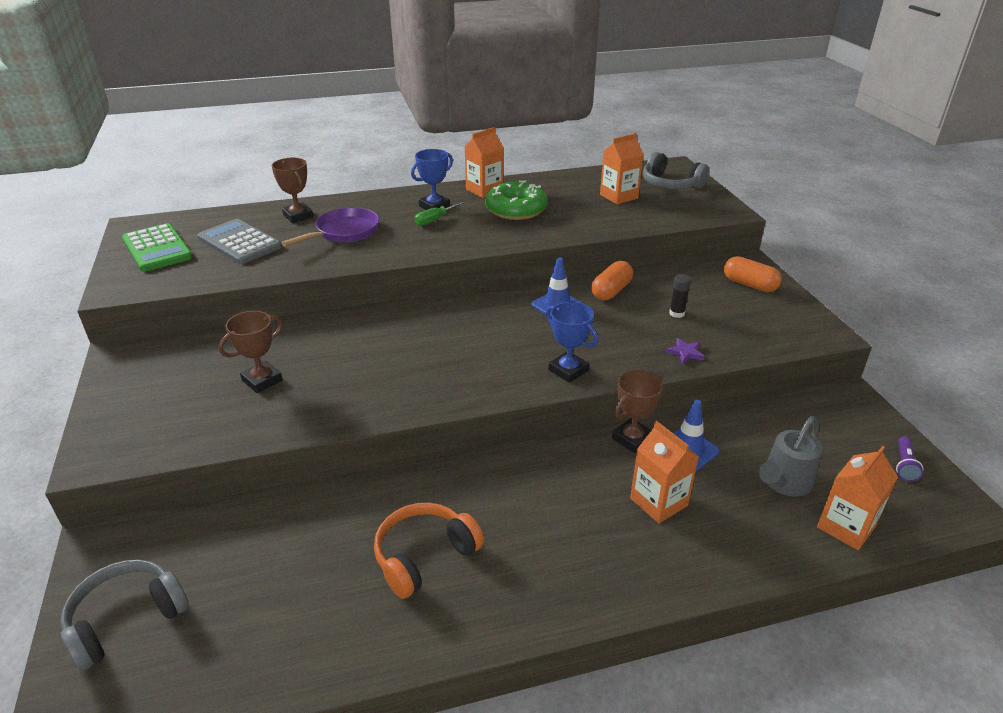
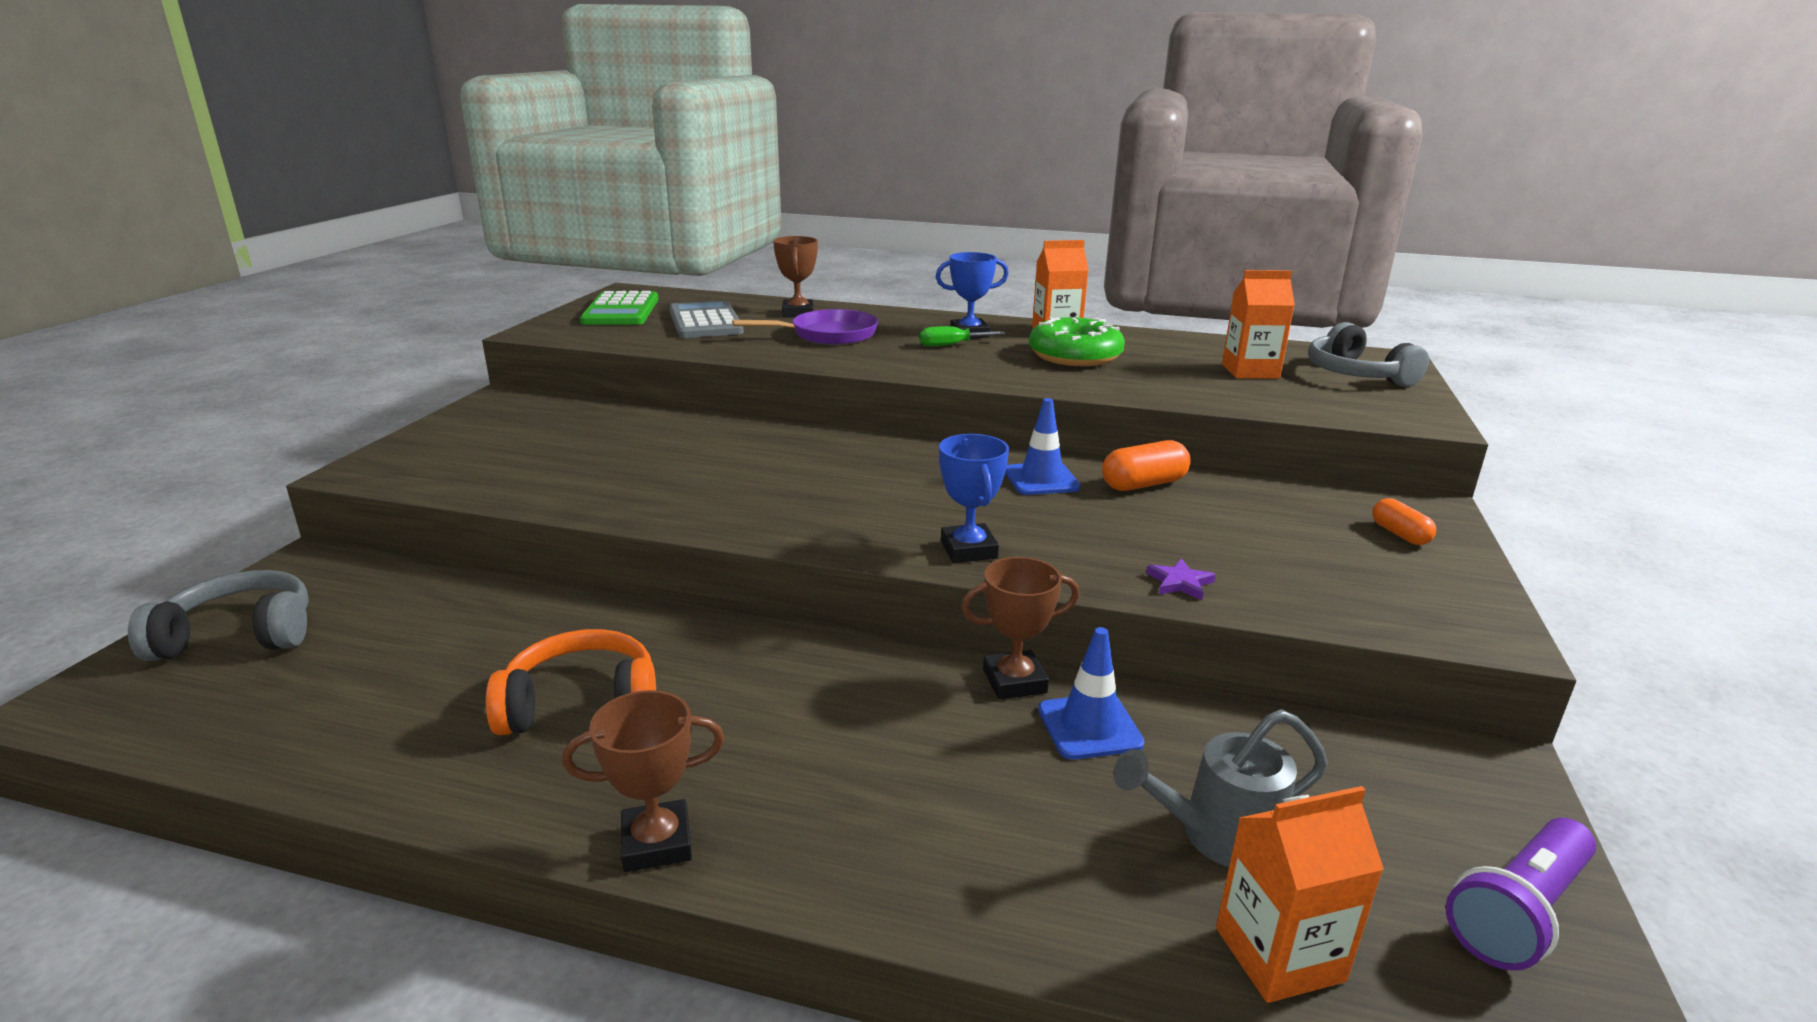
camera: 30 degrees right, 10 degrees down
brown trophy [218,311,283,393] -> brown trophy moved to [562,690,724,872]
orange carton [630,421,699,523] -> none
black glue stick [669,274,691,318] -> none
orange capsule [724,256,782,292] -> orange capsule [1372,498,1436,545], size x0.65
purple flashlight [896,437,924,482] -> purple flashlight [1446,818,1596,971], size x1.74

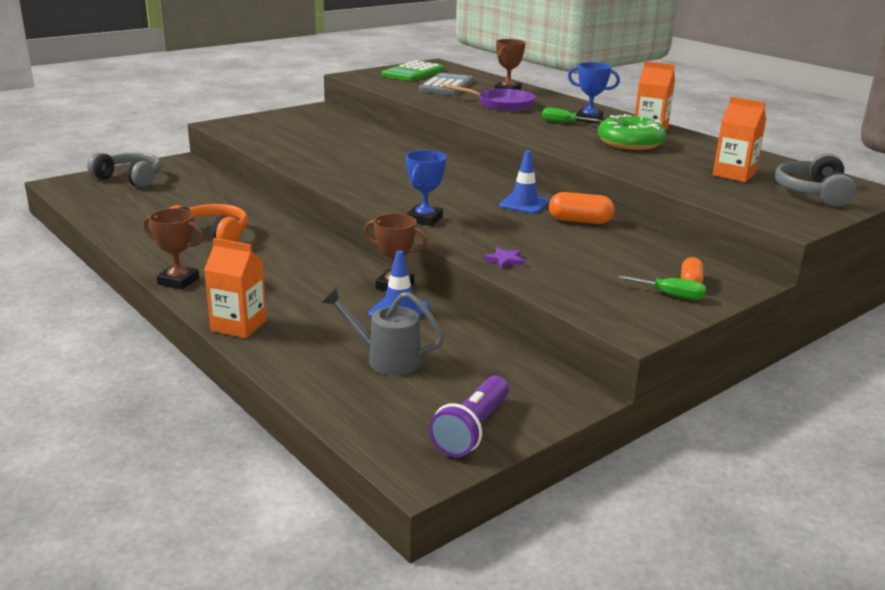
camera: 35 degrees right, 0 degrees up
orange carton [1216,786,1384,1003] -> orange carton moved to [204,238,267,338]
purple flashlight [1446,818,1596,971] -> purple flashlight turned 60 degrees counterclockwise [429,375,509,457]
none -> green screwdriver [618,275,706,300]

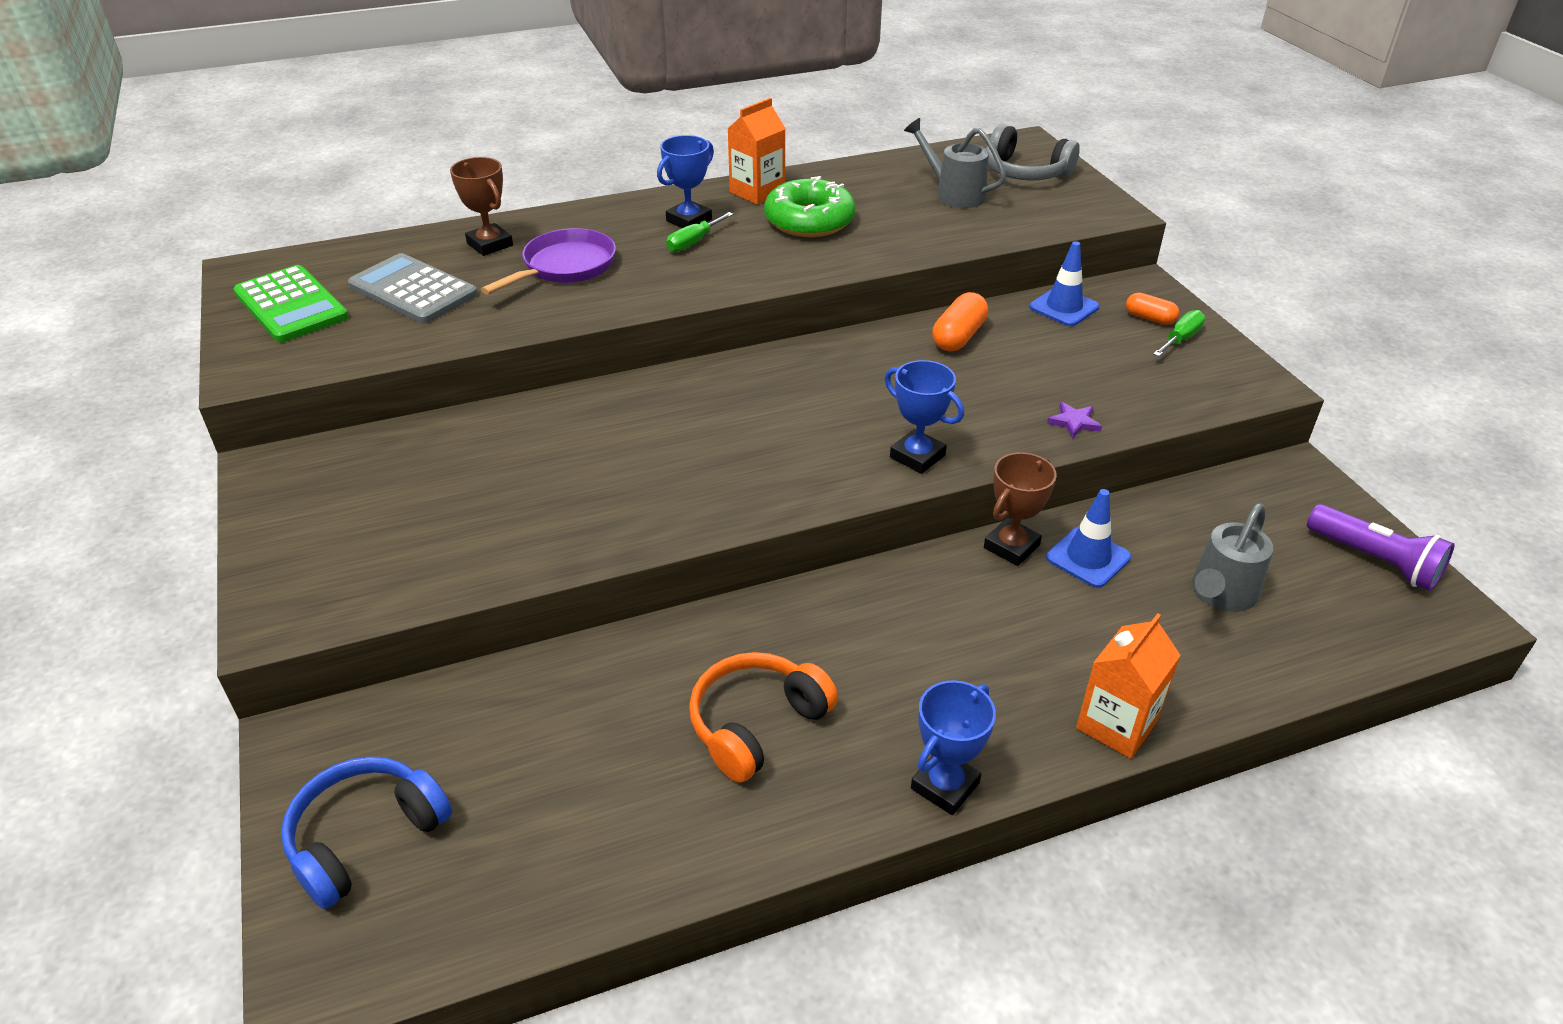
camera: 70 degrees left, 15 degrees up
grey headphones [87,153,161,188] -> blue headphones [281,756,452,909]
brown trophy [143,208,203,290] -> blue trophy [911,680,996,815]
blue traffic cone [499,150,549,214] -> blue traffic cone moved to [1029,241,1099,326]
orange carton [713,97,766,182] -> grey watering can [904,118,1006,208]

